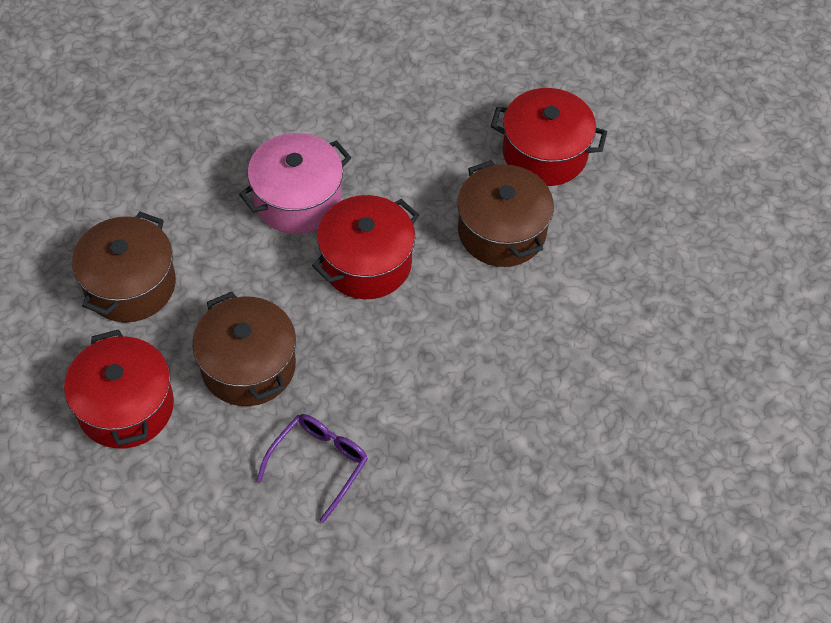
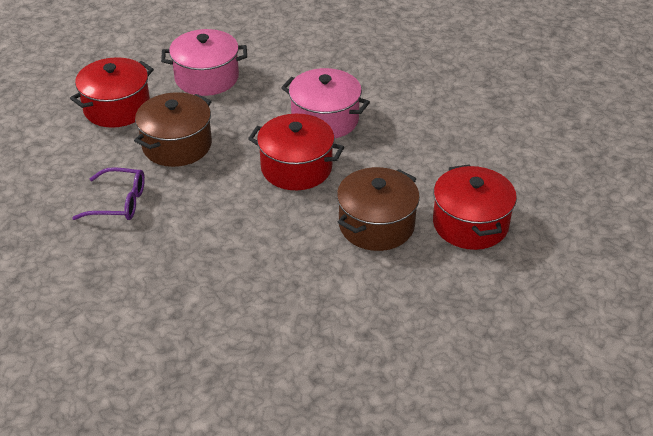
camera: 65 degrees right, 15 degrees down
brown pot [72,212,176,322] -> pink pot [161,29,247,96]

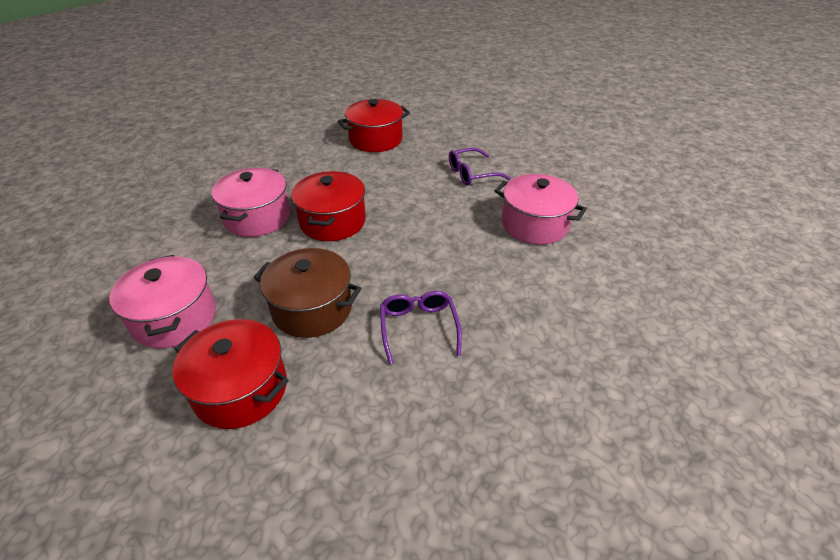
camera: 105 degrees left, 0 degrees up
brown pot [337,167,420,251] -> none
none -> purple glasses [449,148,510,185]
none -> pink pot [495,174,587,245]

